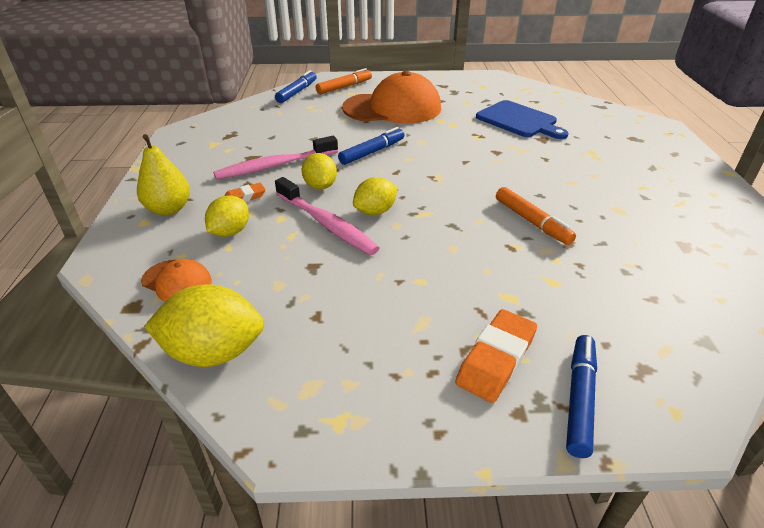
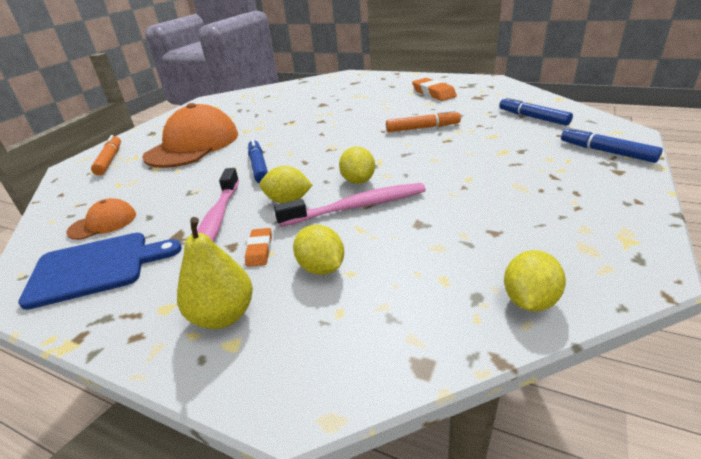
camera: 60 degrees left, 5 degrees down
orange cap [141,259,212,301] -> orange cap moved to [66,198,136,240]
yellow lemon [144,284,264,367] -> yellow lemon [504,250,566,312], size x0.64
blue marker [275,70,317,103] -> blue marker moved to [499,97,573,126]
orange eraser [455,309,537,403] -> orange eraser moved to [412,78,457,101]
blue cutting board [476,100,569,139] -> blue cutting board moved to [18,233,182,310]

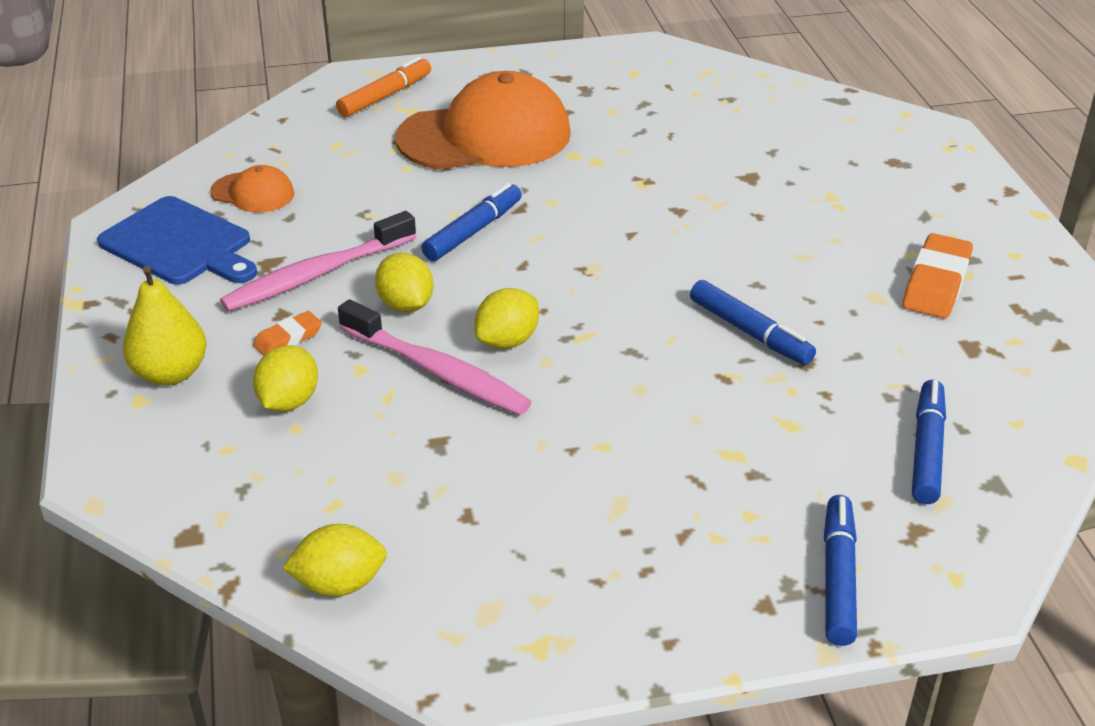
camera: 50 degrees right, 5 degrees up
orange marker [386,110,461,132] -> blue marker [690,280,816,365]

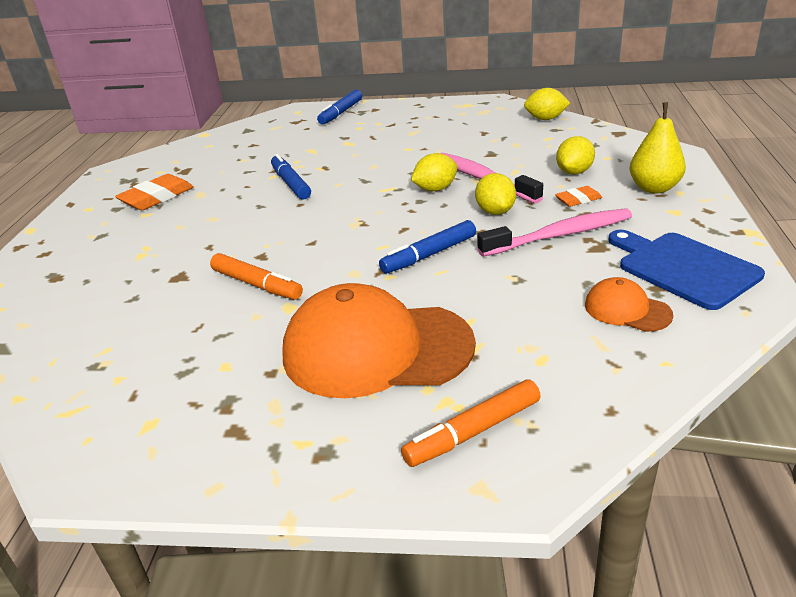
camera: 160 degrees left, 5 degrees down
blue marker [912,380,946,504] -> none
none -> orange marker [210,253,303,300]

